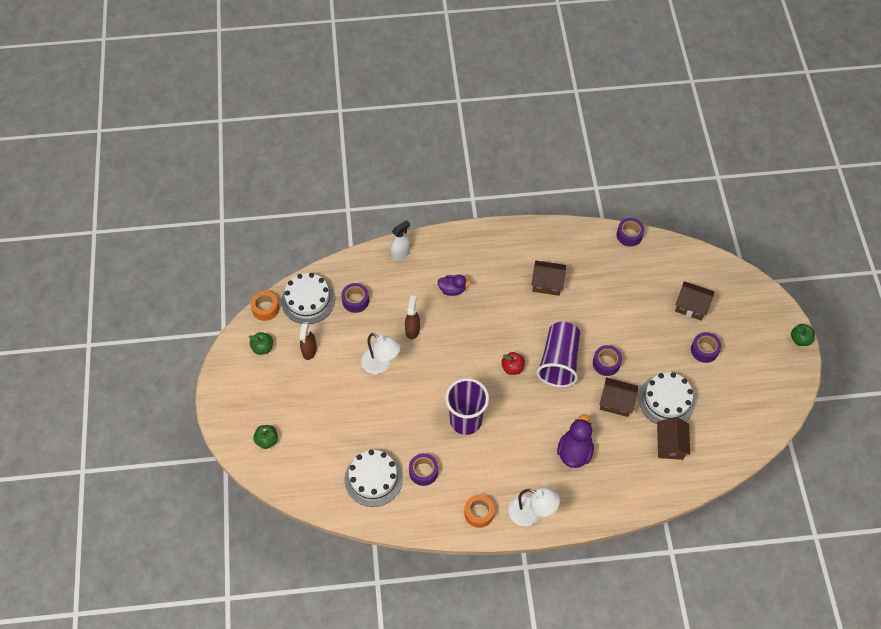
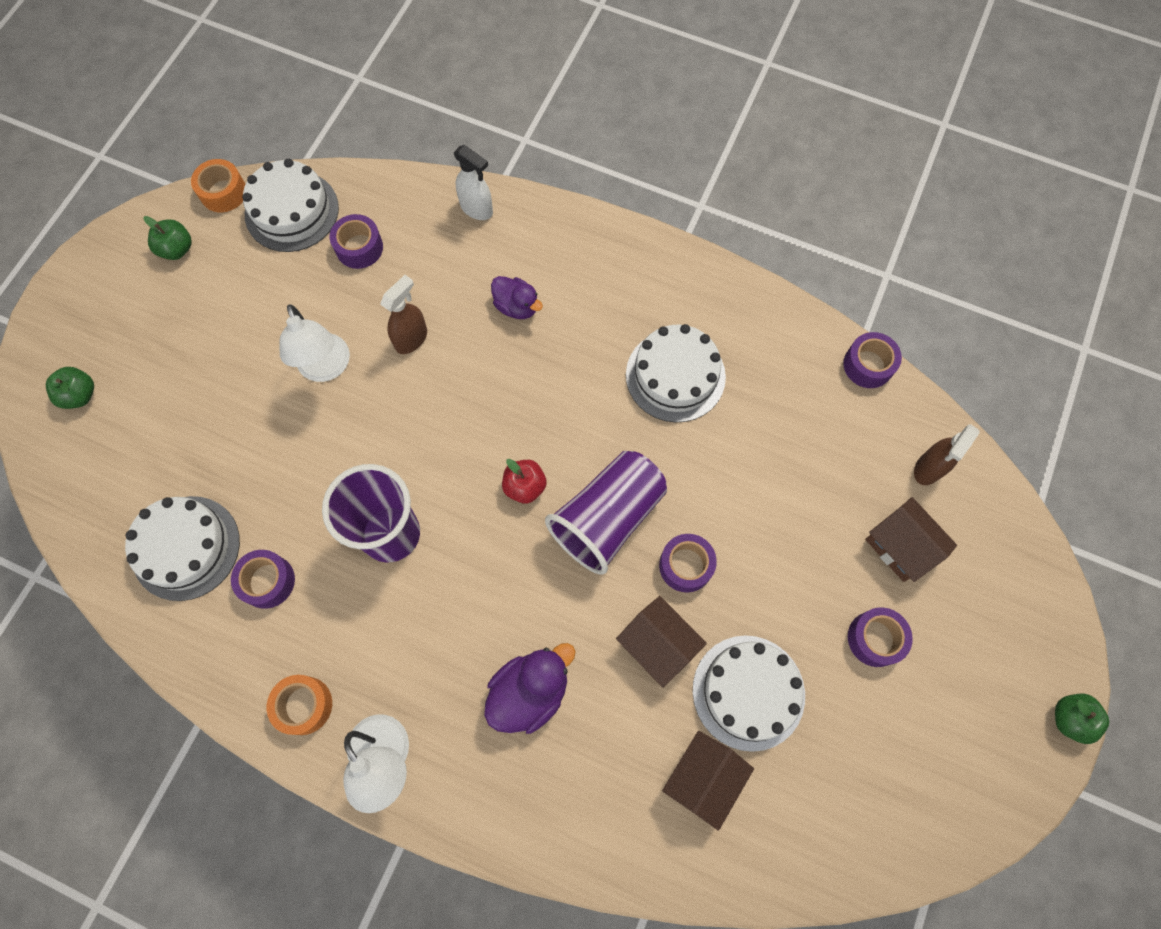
camera: 30 degrees right, 10 degrees up
brown spray bottle [299,322,317,360] -> brown spray bottle moved to [914,424,980,485]
white spray bottle [390,220,410,261] -> white spray bottle turned 45 degrees clockwise [454,145,493,220]
brown house [531,261,566,296] -> white cake [626,324,726,422]

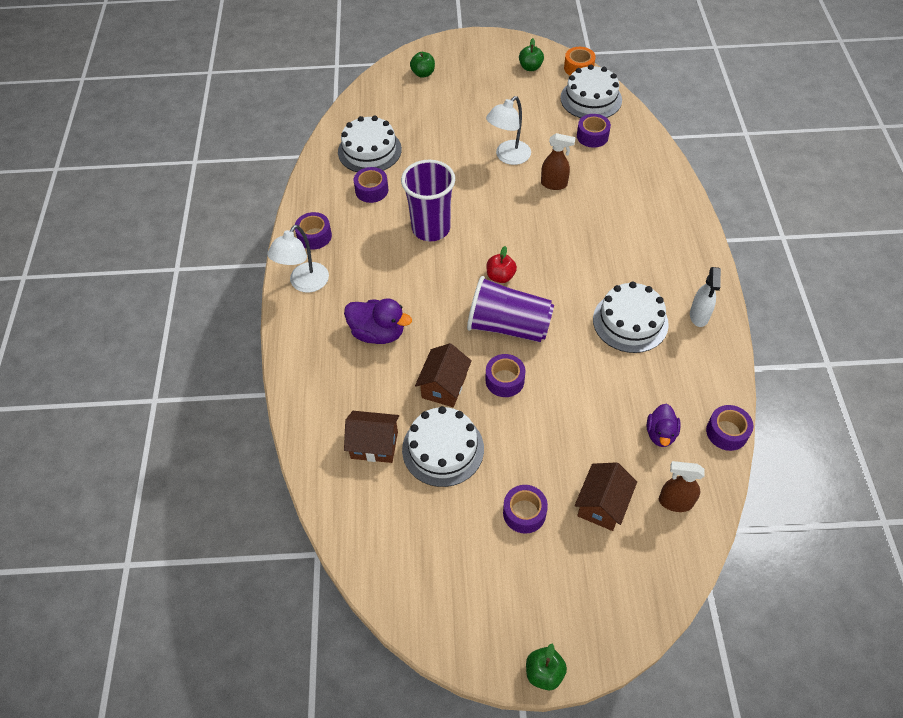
camera: 65 degrees right, 15 degrees down
orange tape [267,675,332,735] -> purple tape [295,212,332,250]
white spray bottle [454,145,493,220] -> white spray bottle moved to [690,267,721,327]
purple duck [491,276,543,319] -> purple duck moved to [647,404,681,447]

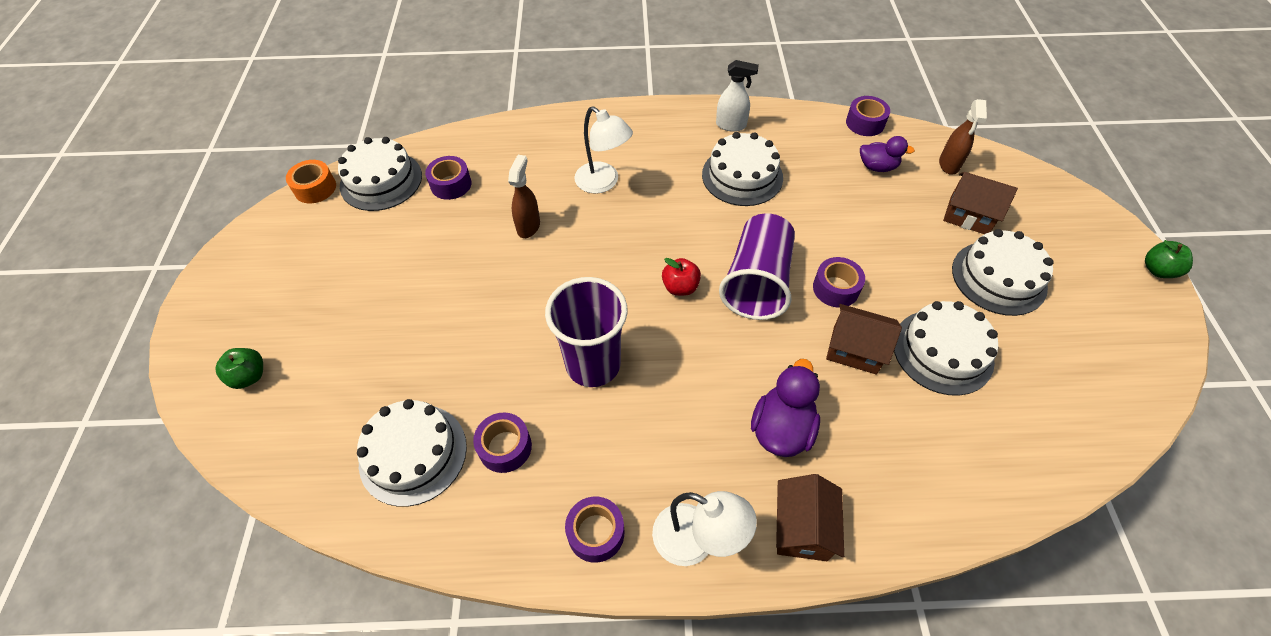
camera: 90 degrees left, 0 degrees up
brown house [344,411,399,463] -> brown house moved to [776,474,844,561]
white lamp [486,96,531,165] -> white lamp moved to [574,106,633,194]
purple tape [503,485,548,534] -> white cake [952,229,1054,316]
green apple [519,38,544,71] -> none

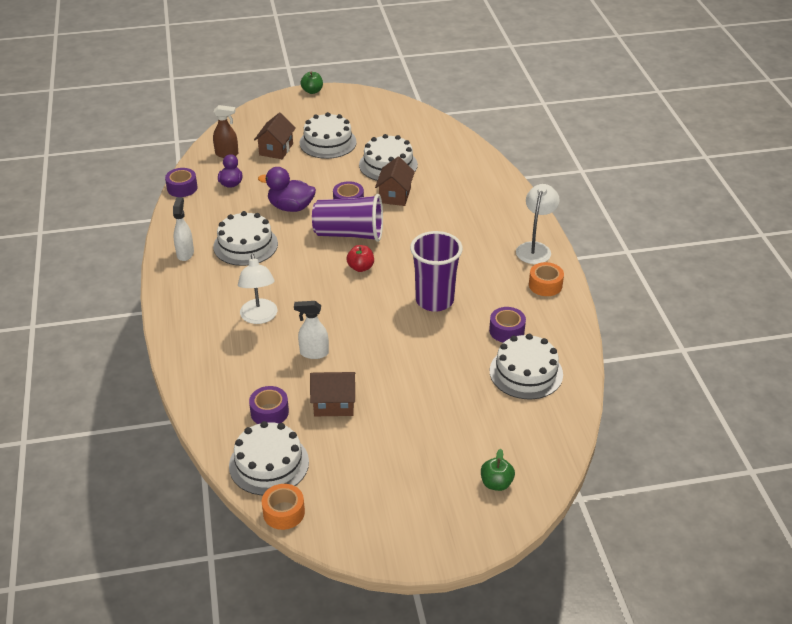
camera: 100 degrees left, 15 degrees down
brown spray bottle [508,155,540,238] -> white spray bottle [294,301,329,359]
purple tape [565,496,624,563] -> orange tape [529,262,564,296]
white lamp [574,106,633,194] -> white lamp turned 135 degrees clockwise [238,254,277,324]
purple duck [751,359,820,457] -> purple duck moved to [258,167,316,212]
brown house [776,474,844,561] -> brown house moved to [310,372,356,416]

